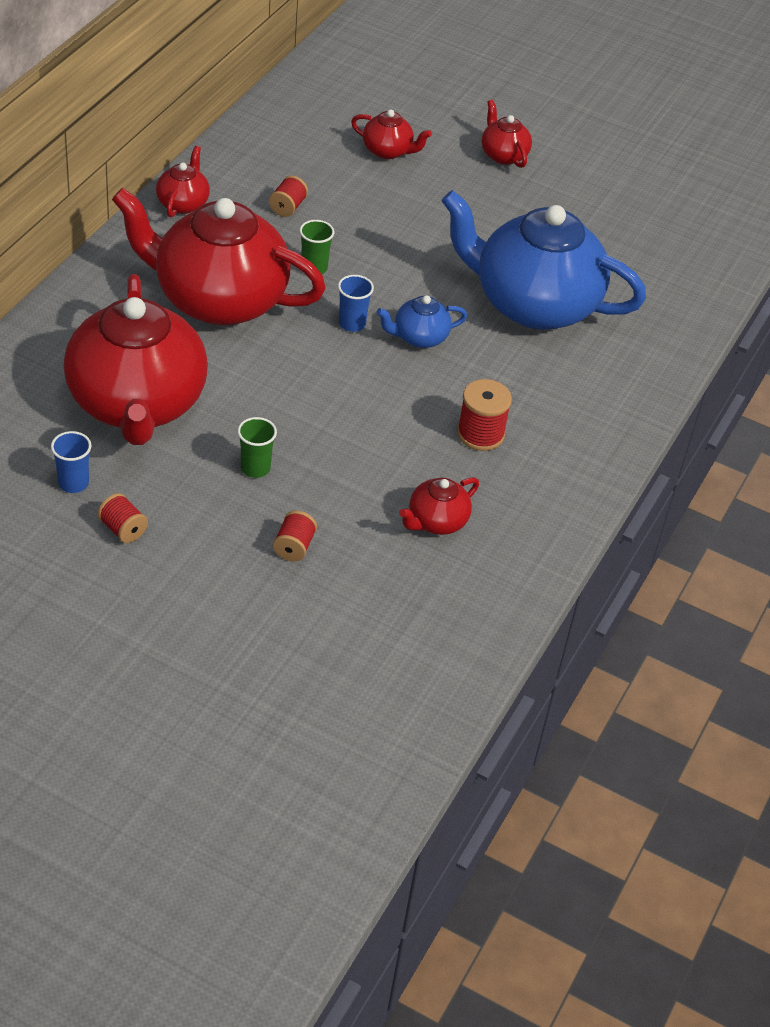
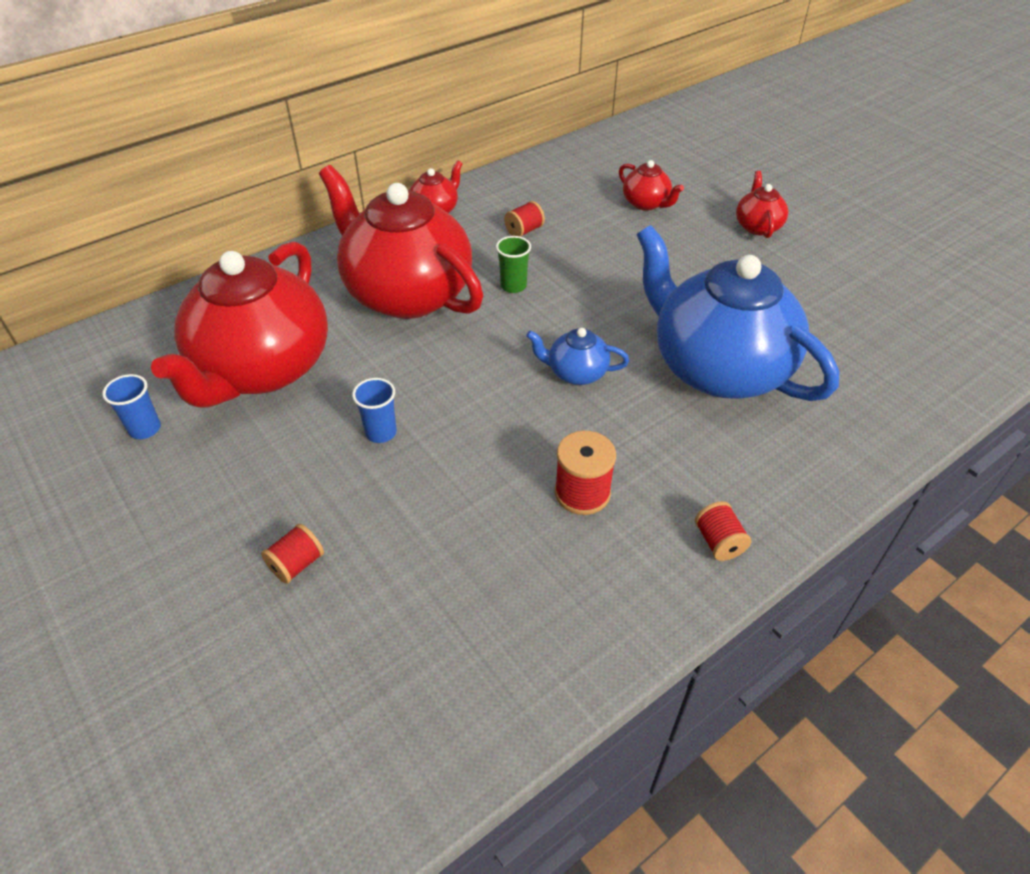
camera: 30 degrees right, 0 degrees up
red spool [97,493,148,543] -> red spool moved to [695,501,751,561]
green cup [238,417,277,478] -> none
blue cup [338,275,374,332] -> blue cup moved to [352,378,397,443]
red teapot [399,477,479,535] -> none

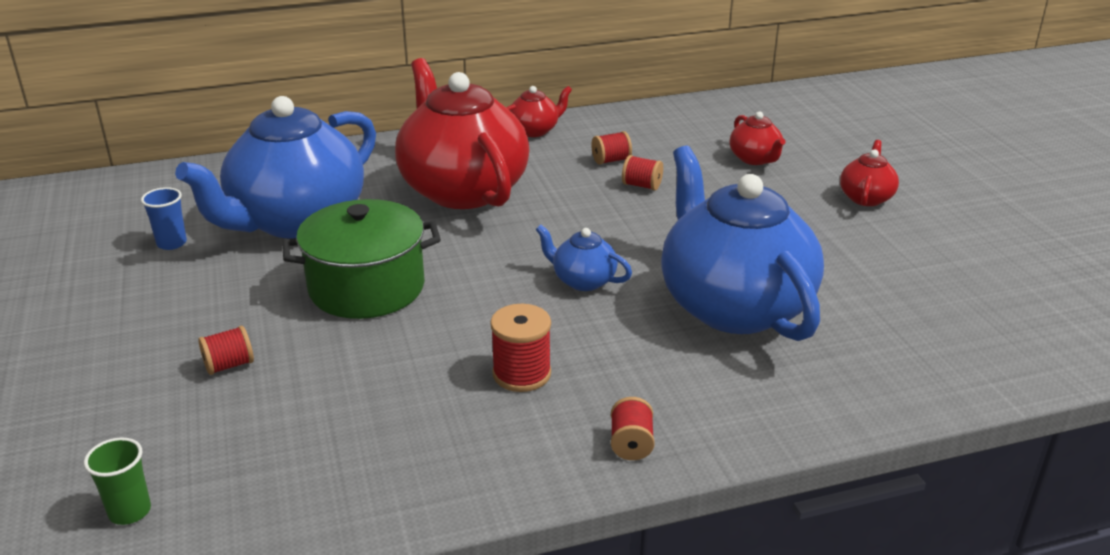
camera: 20 degrees right, 15 degrees down
red teapot [151,241,328,408] -> blue teapot [175,96,376,239]
blue cup [352,378,397,443] -> green pot [282,199,441,319]
green cup [496,236,531,293] -> green cup moved to [84,437,151,525]
none -> red spool [622,155,663,190]

